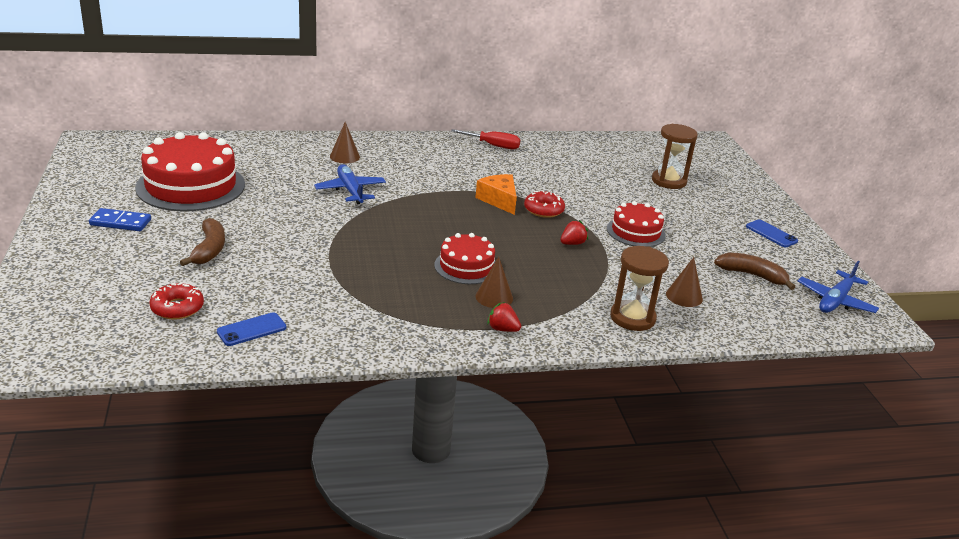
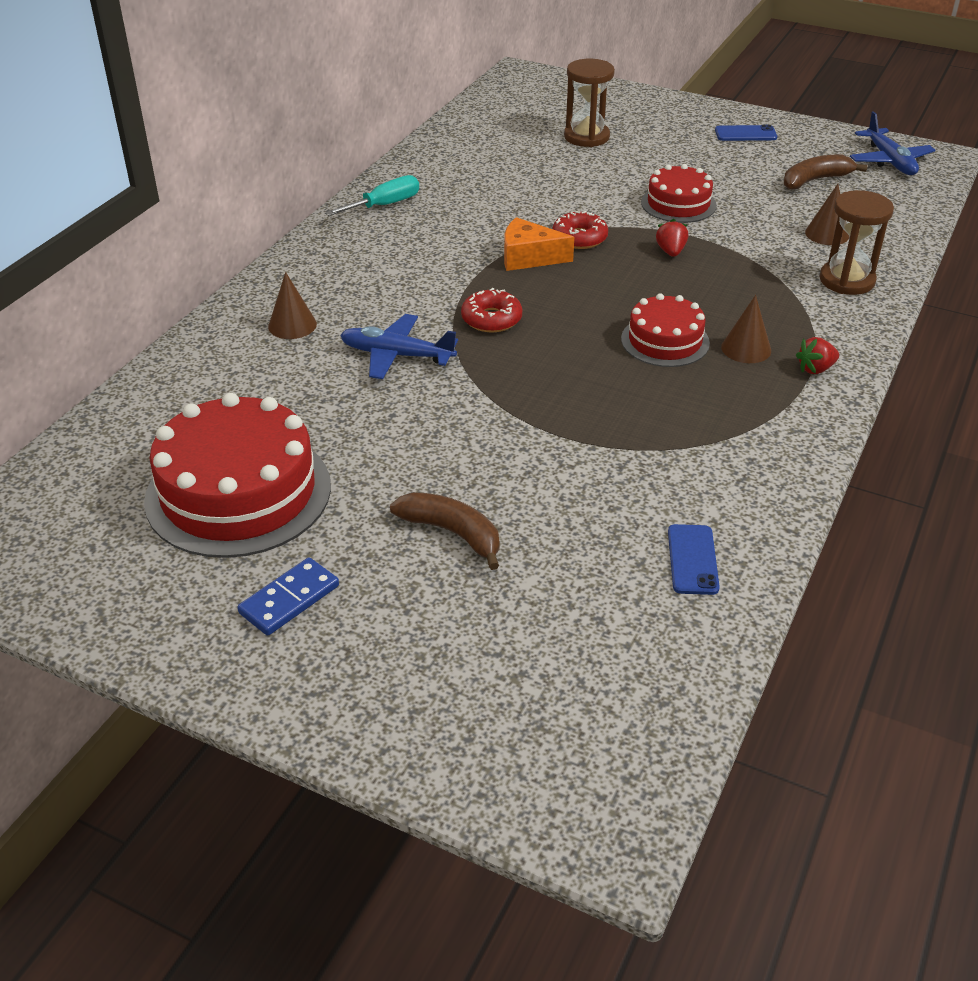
camera: 50 degrees left, 10 degrees up
red donut [149,283,204,320] -> red donut moved to [461,288,522,332]
red screwdriver [451,129,520,149] -> turquoise screwdriver [325,175,419,216]

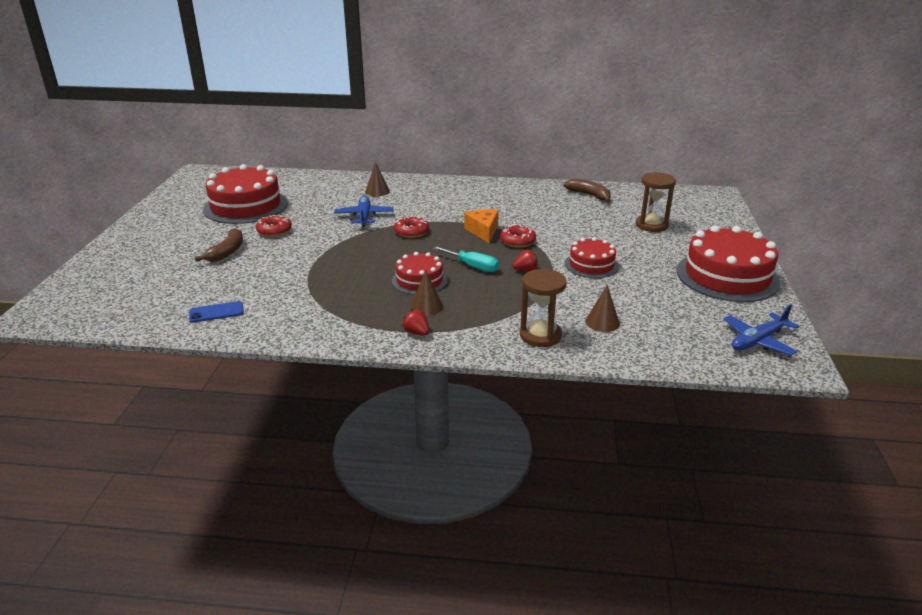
camera: 70 degrees right, 10 degrees down
blue domino [237,557,339,636] -> none
turquoise screwdriver [325,175,419,216] -> turquoise screwdriver moved to [433,246,499,272]
blue phone [715,125,777,141] -> red cake [676,225,780,302]
brown banana [784,155,868,190] -> brown banana moved to [564,179,611,203]
none -> red donut [256,215,292,237]

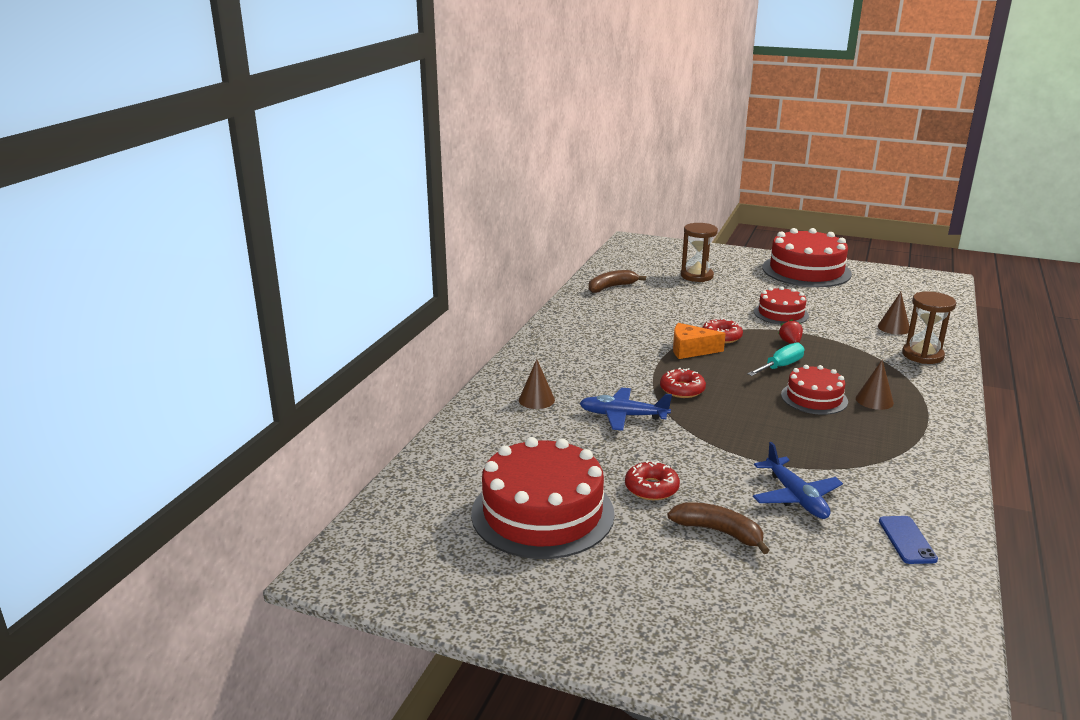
camera: 75 degrees left, 5 degrees down
red strawberry [401,309,429,335] -> none
blue plane [723,304,799,355] -> blue plane moved to [753,442,843,519]

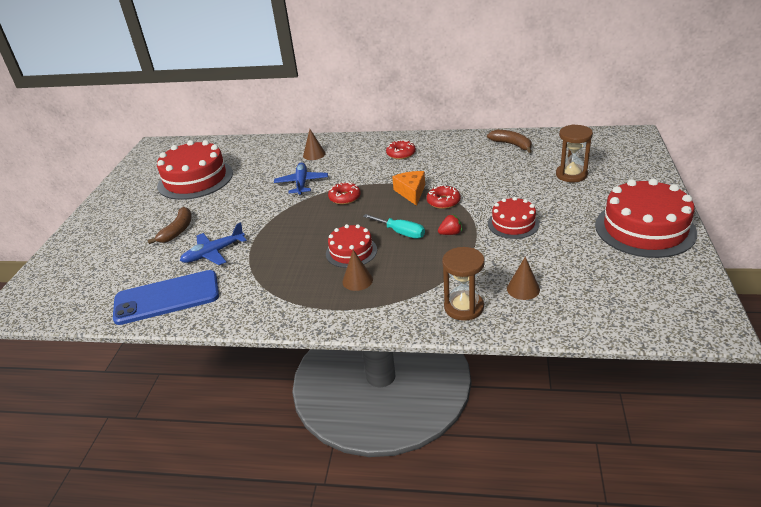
camera: 80 degrees right, 10 degrees up
red donut [625,460,680,500] -> red donut moved to [386,140,416,159]
blue phone [879,516,938,564] -> blue phone [113,270,219,325], size x2.15

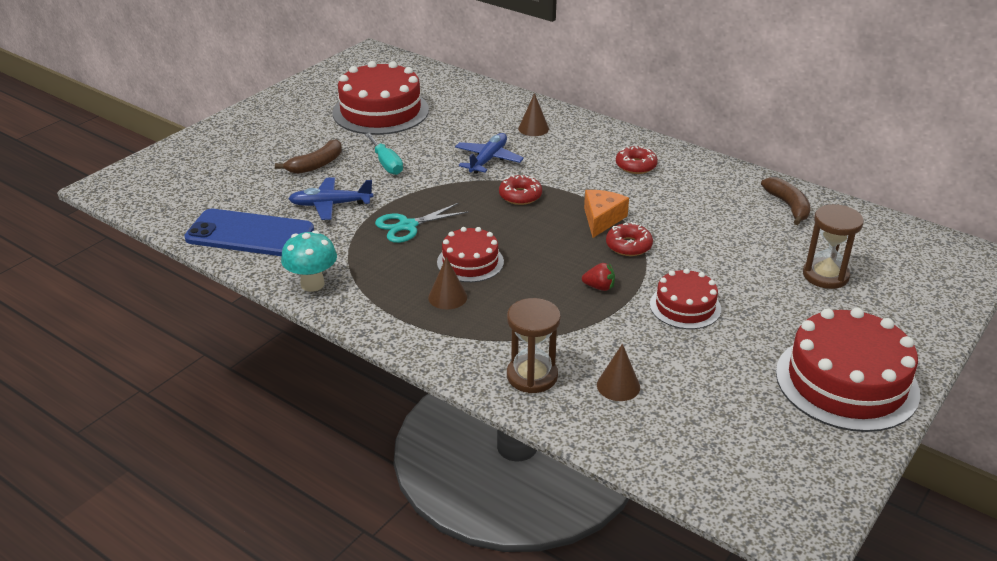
camera: 25 degrees right, 0 degrees up
turquoise screwdriver [363,214,425,239] -> turquoise screwdriver moved to [365,133,403,175]
none -> turquoise mushroom [281,231,337,292]
none -> turquoise scissors [375,203,468,243]

